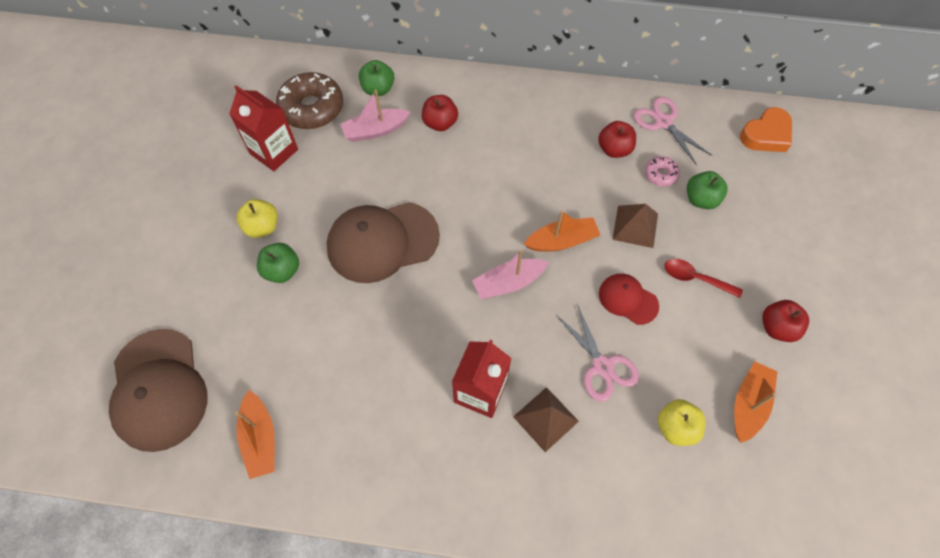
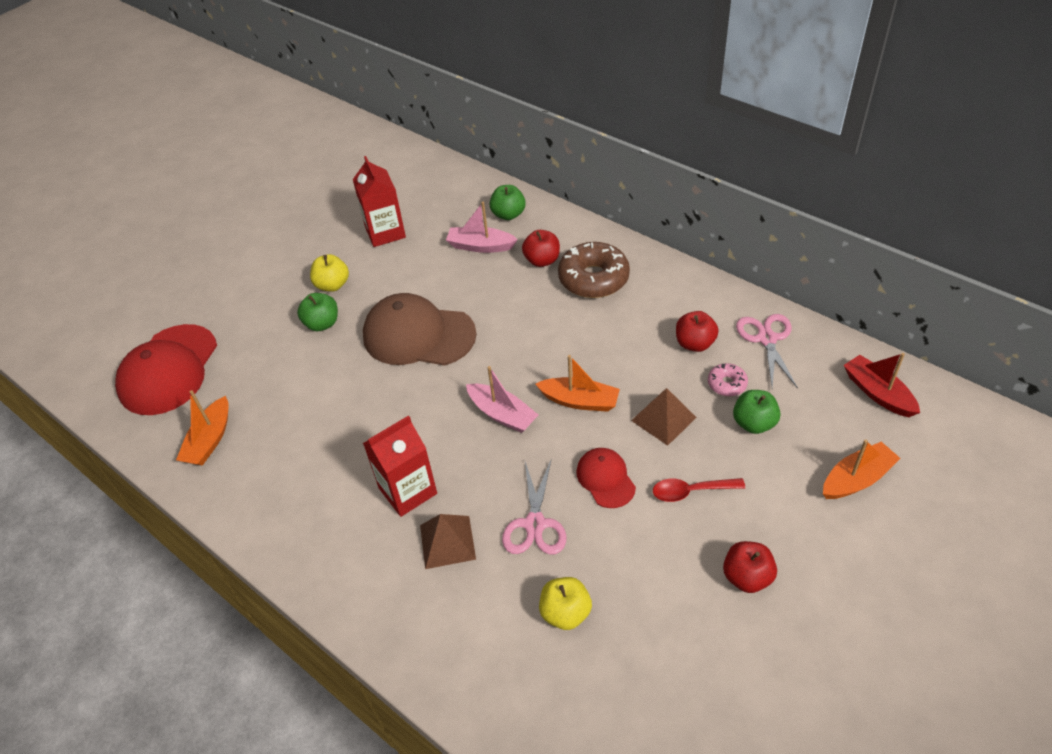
camera: 35 degrees right, 15 degrees down
brown cap [109,329,207,452] -> red cap [115,324,217,415]
brown donut [276,72,343,129] -> brown donut moved to [558,242,630,298]
pink boat [472,250,549,299] -> pink boat turned 150 degrees counterclockwise [466,366,538,433]
red spoon [665,259,743,298] -> red spoon turned 60 degrees counterclockwise [653,478,745,502]
orange boat [734,361,777,443] -> orange boat moved to [823,440,901,499]
orange heart [740,107,792,152] -> red boat [844,353,920,417]

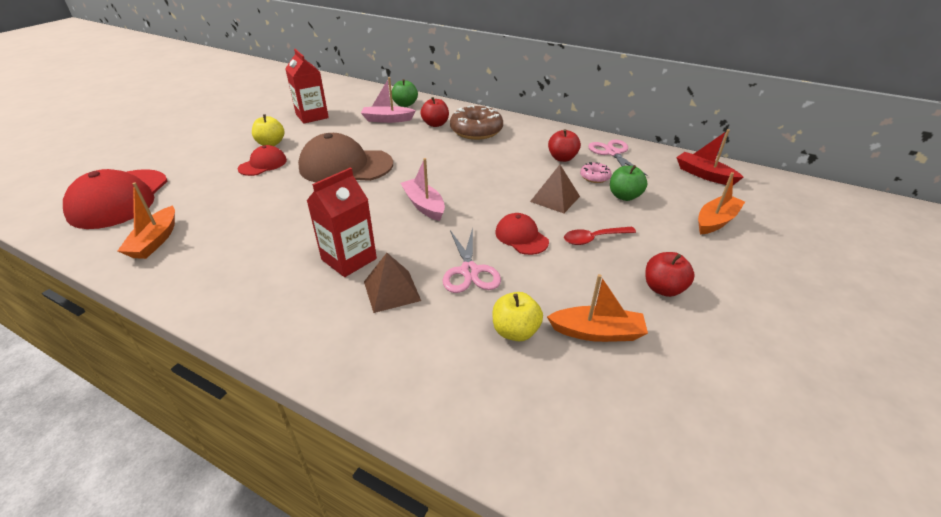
camera: 15 degrees left, 10 degrees down
green apple [297,293,338,331] -> red cap [238,145,287,176]
pink boat [466,366,538,433] -> pink boat turned 150 degrees counterclockwise [401,158,445,221]
orange boat [536,355,620,412] -> orange boat moved to [547,274,648,342]

